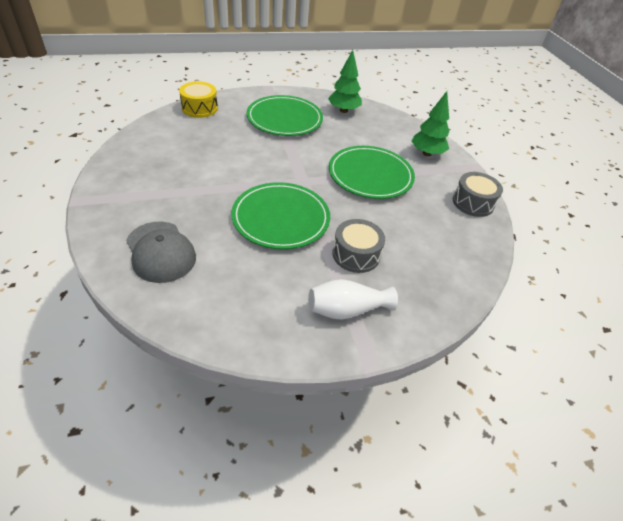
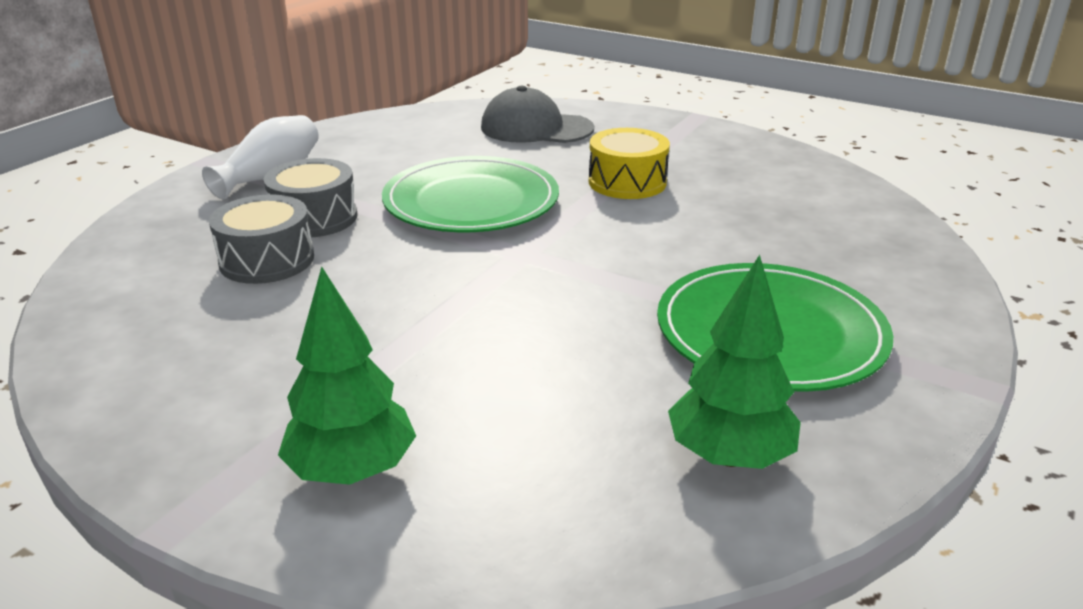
camera: 140 degrees right, 15 degrees down
yellow drum [179,81,218,118] -> yellow drum moved to [589,128,670,199]
green plate [329,146,415,199] -> none
grey drum [453,172,503,217] -> grey drum moved to [209,194,314,284]

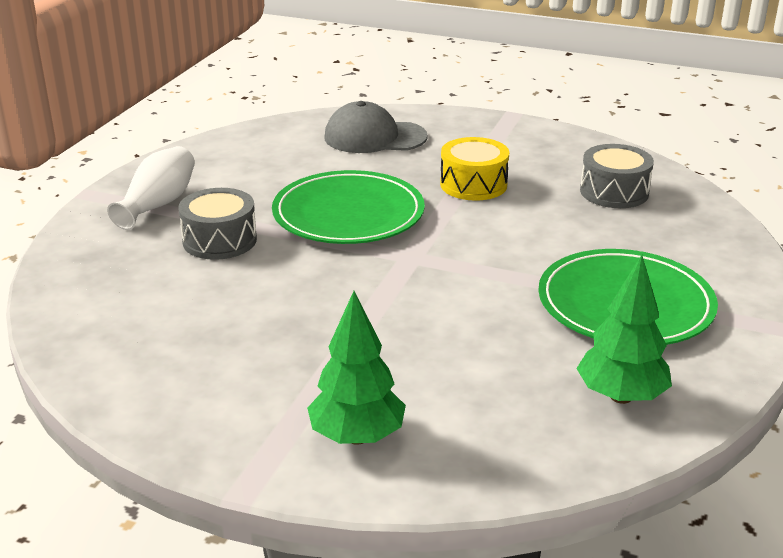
camera: 10 degrees left, 0 degrees up
grey drum [209,194,314,284] -> grey drum moved to [580,144,654,208]

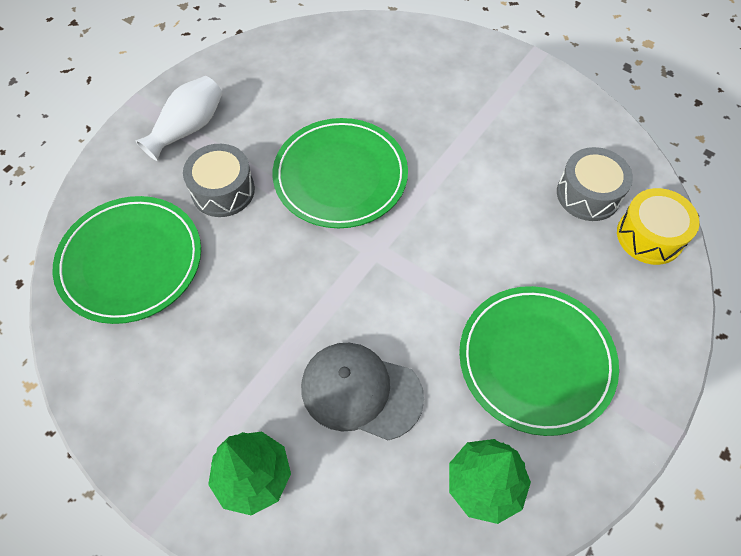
camera: 15 degrees right, 30 degrees up
grey cap [325,101,428,153] -> grey cap moved to [301,343,424,440]
yellow drum [440,137,509,201] -> yellow drum moved to [617,188,700,265]
none -> green plate [53,196,201,324]

